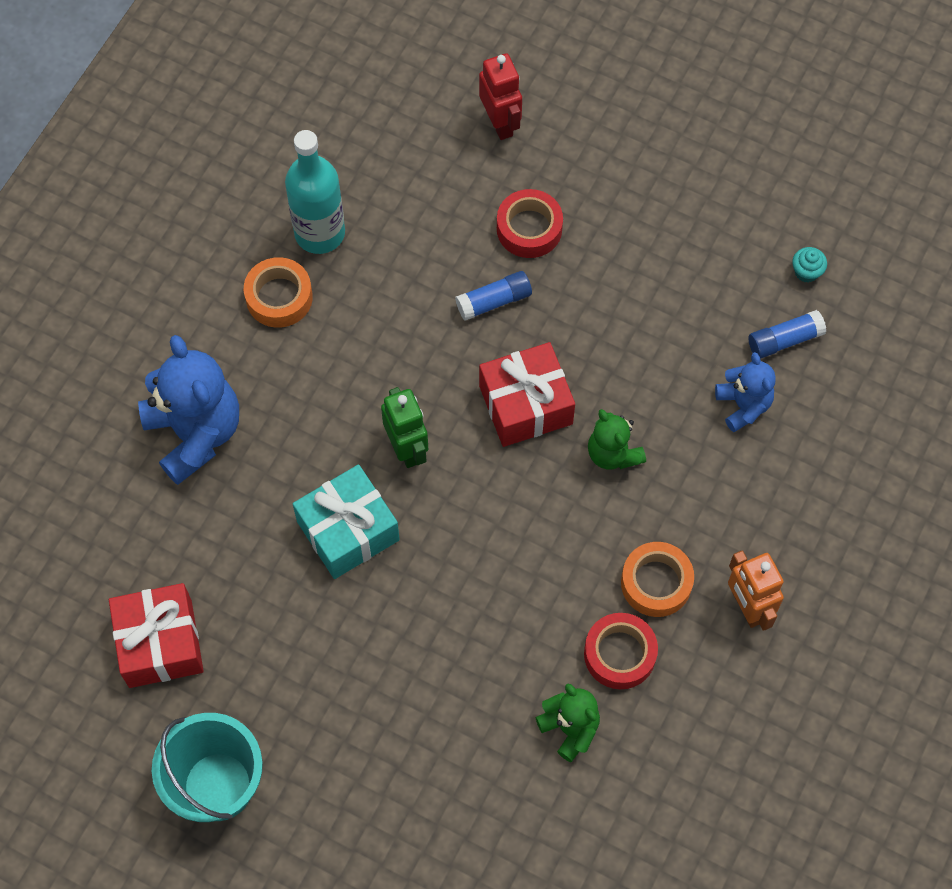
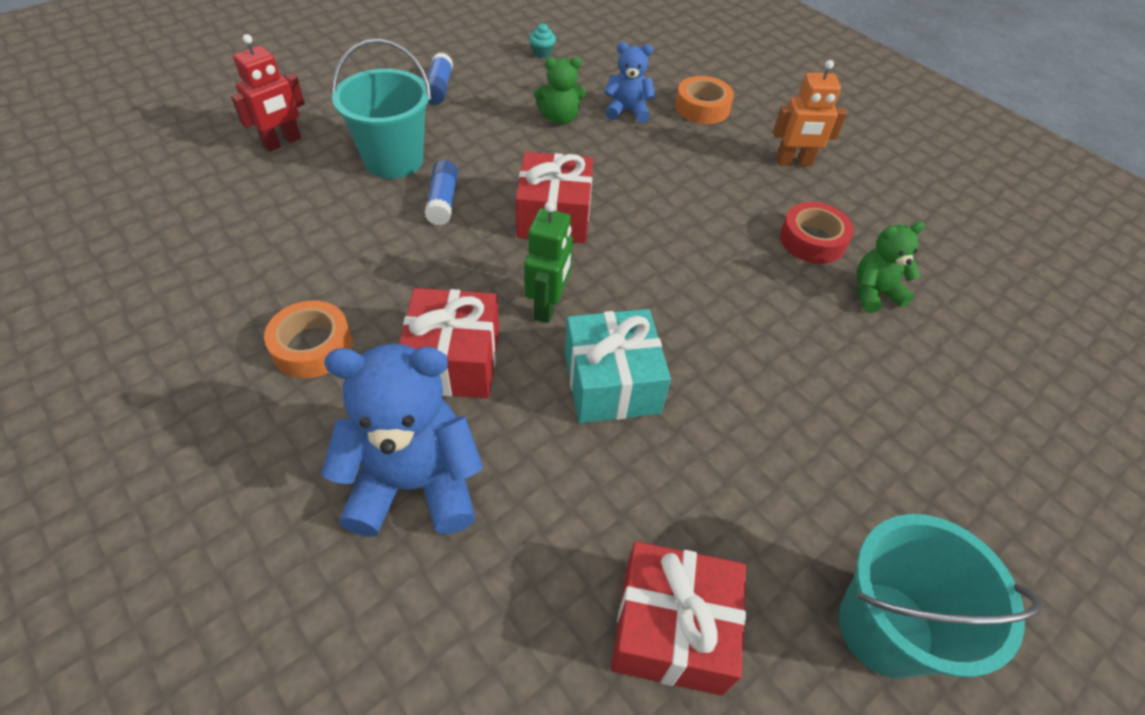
camera: 70 degrees left, 15 degrees down
turquoise bottle [285,130,345,254] -> none
green robot [381,387,428,468] -> green robot turned 105 degrees clockwise [524,201,573,323]
red robot [479,53,522,140] -> red robot turned 135 degrees clockwise [231,34,305,152]
red tape [497,189,563,258] -> turquoise bucket [332,39,432,179]
green teddy bear [588,409,646,470] -> green teddy bear moved to [534,57,586,125]
orange tape [621,542,694,617] -> orange tape moved to [675,76,734,124]
blue glue stick [748,310,826,359] -> blue glue stick moved to [427,53,453,104]
none -> red gift [399,288,499,398]

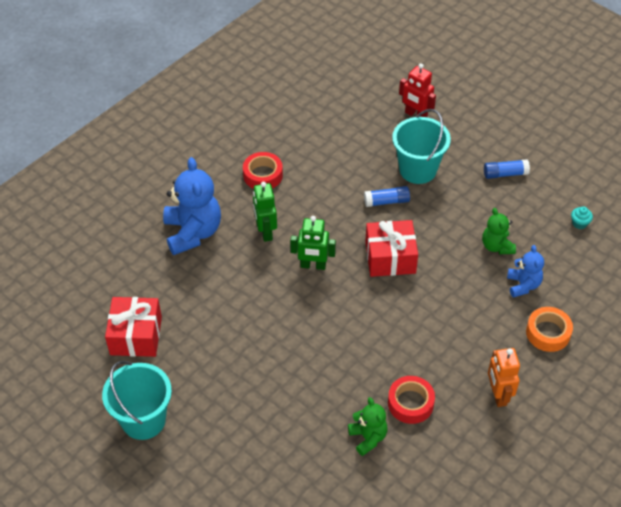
camera: 85 degrees right, 0 degrees up
orange tape [264,300,353,378] -> red tape [243,152,283,189]
red gift [399,288,499,398] -> green robot [253,182,277,242]
turquoise gift [565,309,671,423] -> none

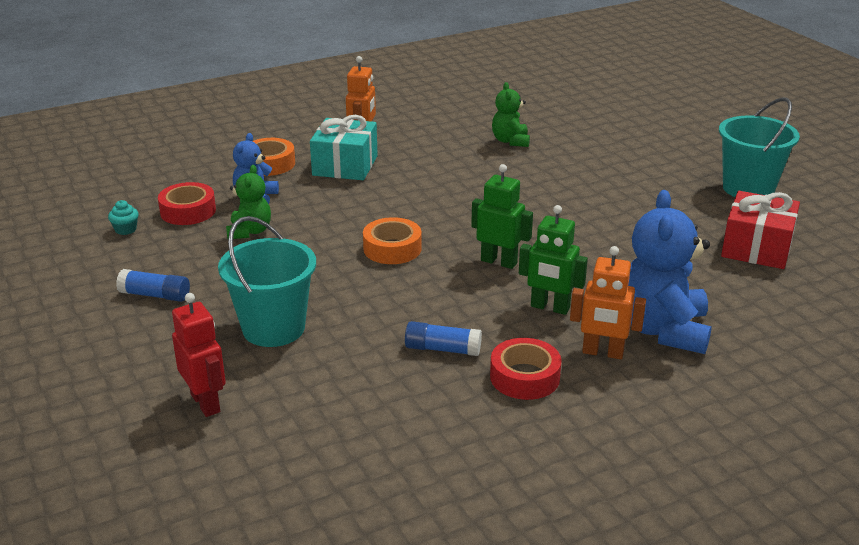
camera: 160 degrees left, 20 degrees down
green robot [253,182,277,242] -> green robot turned 105 degrees clockwise [519,205,588,315]
blue glue stick [364,186,410,207] -> blue glue stick moved to [405,321,482,356]
red gift [365,220,418,277] -> orange tape [363,217,422,264]
red tape [388,376,435,424] -> red tape moved to [158,182,216,225]
none -> turquoise gift [310,115,378,180]
none -> orange robot [570,246,646,359]

